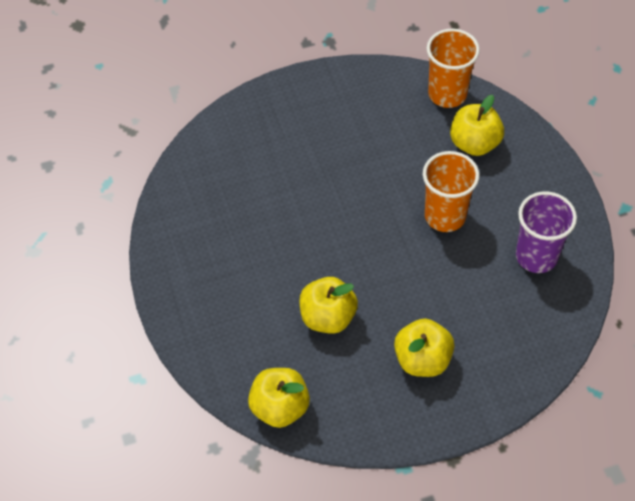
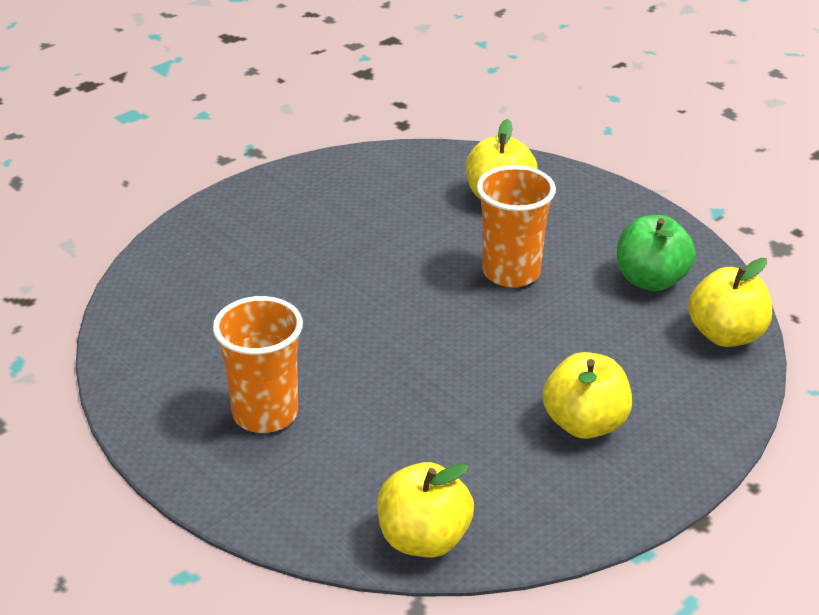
camera: 25 degrees left, 20 degrees down
yellow apple [299,277,358,334] -> yellow apple moved to [688,258,772,347]
orange cup [427,29,480,108] -> orange cup moved to [213,296,303,433]
purple cup [516,191,577,273] -> green apple [617,215,696,291]

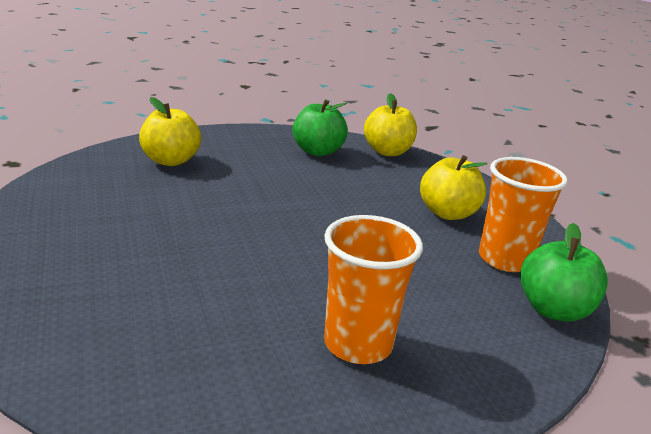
camera: 70 degrees left, 10 degrees down
yellow apple [377,462,474,558] -> green apple [520,223,608,322]
orange cup [477,165,556,288] -> orange cup moved to [479,157,568,272]

